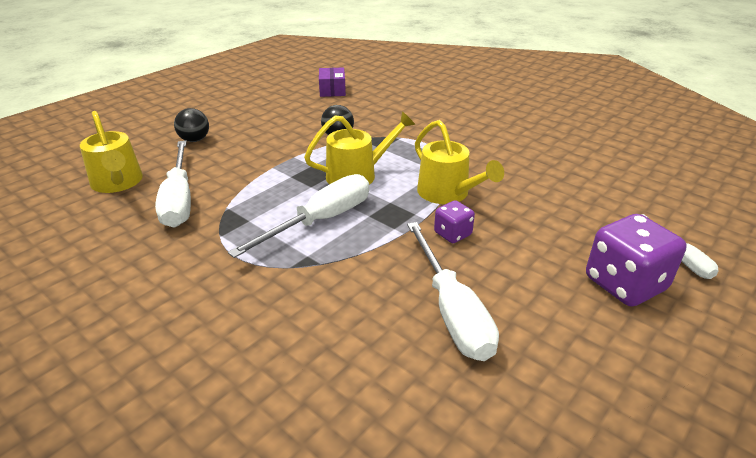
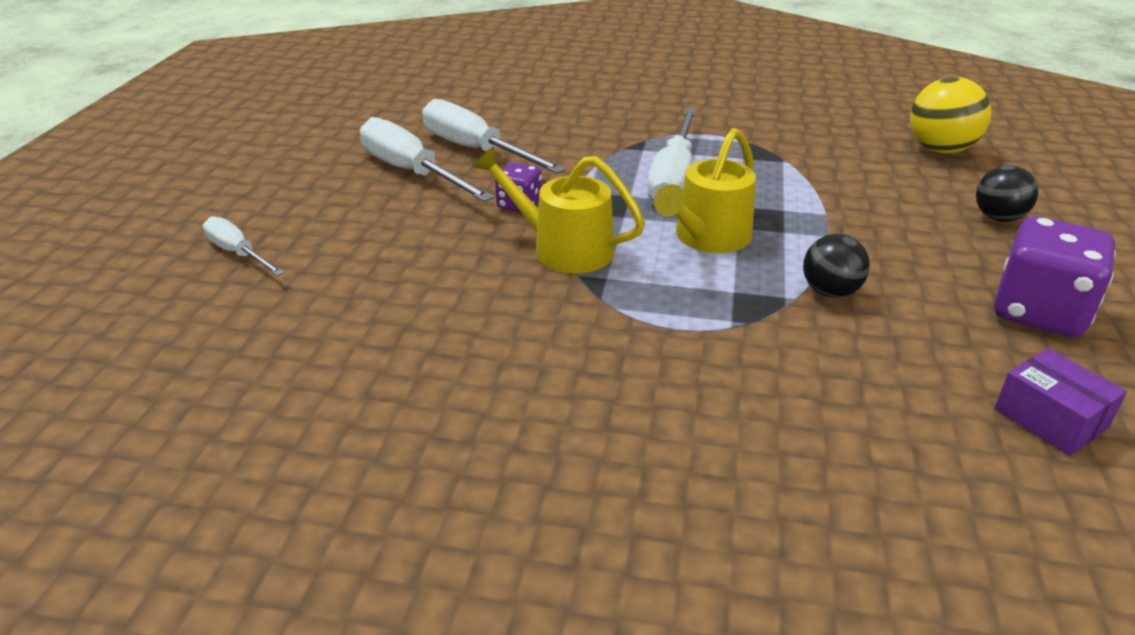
camera: 150 degrees right, 0 degrees up
yellow watering can [80,111,143,193] -> yellow ball [910,77,991,153]
white screwdriver [155,141,191,228] -> white screwdriver moved to [360,117,494,202]
purple dice [586,214,687,306] -> purple dice moved to [994,216,1116,337]

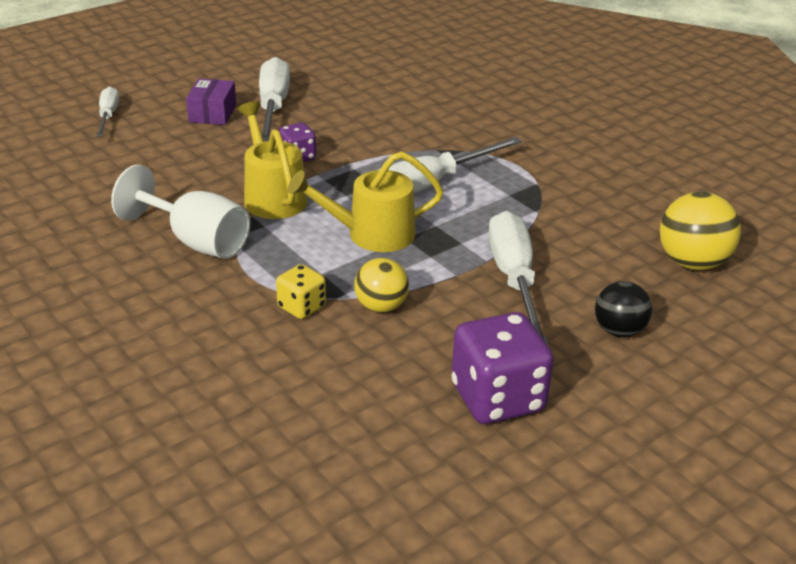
camera: 40 degrees right, 0 degrees up
white screwdriver [422,99,566,174] -> white screwdriver moved to [488,211,549,346]
black ball [803,234,870,298] -> yellow ball [354,258,409,313]
purple box [994,348,1127,456] -> purple box moved to [186,78,236,125]
none -> white goblet [111,165,250,259]
none -> yellow dice [276,264,326,319]

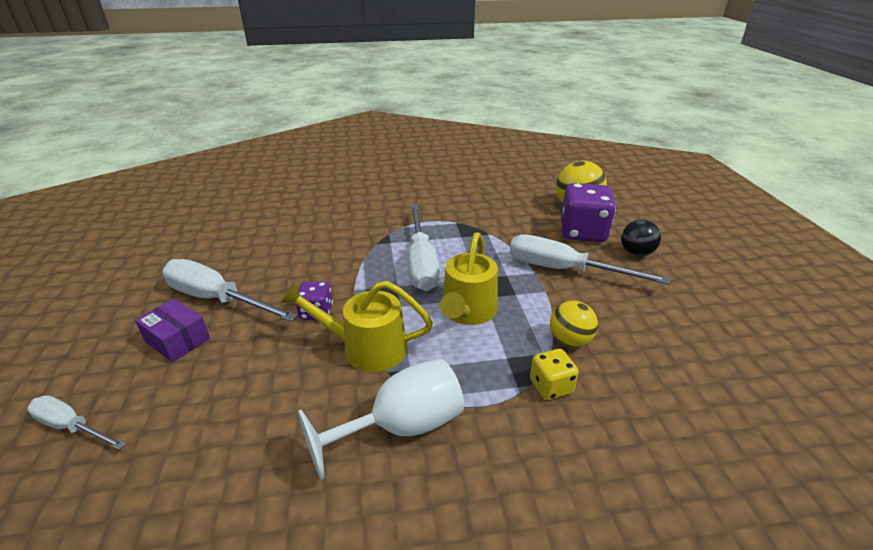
camera: 60 degrees left, 0 degrees up
purple dice [452,312,554,424] -> purple dice moved to [561,183,616,242]

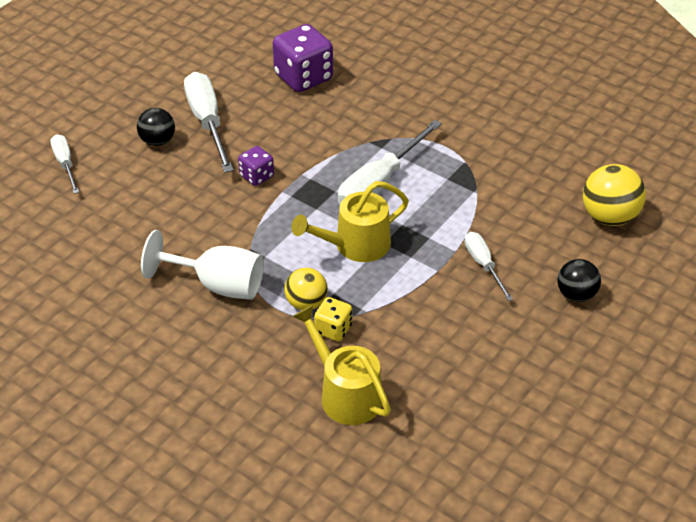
camera: 45 degrees right, 10 degrees up
purple box [135,299,210,362] -> black ball [137,108,175,146]
yellow watering can [280,281,433,372] -> yellow watering can moved to [292,305,391,425]
white screwdriver [510,234,671,285] -> white screwdriver [465,232,513,301], size x0.57
yellow ball [550,301,598,347] -> yellow ball moved to [285,268,328,310]
purple dice [561,183,616,242] -> purple dice moved to [273,24,333,92]

